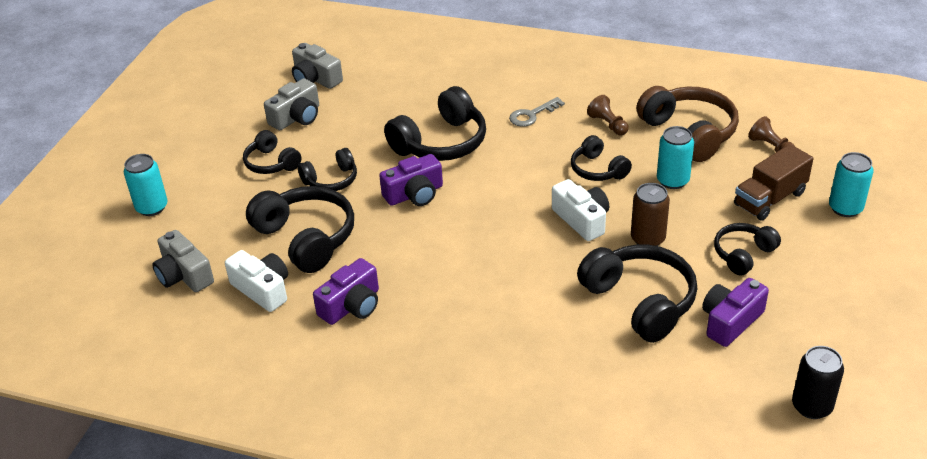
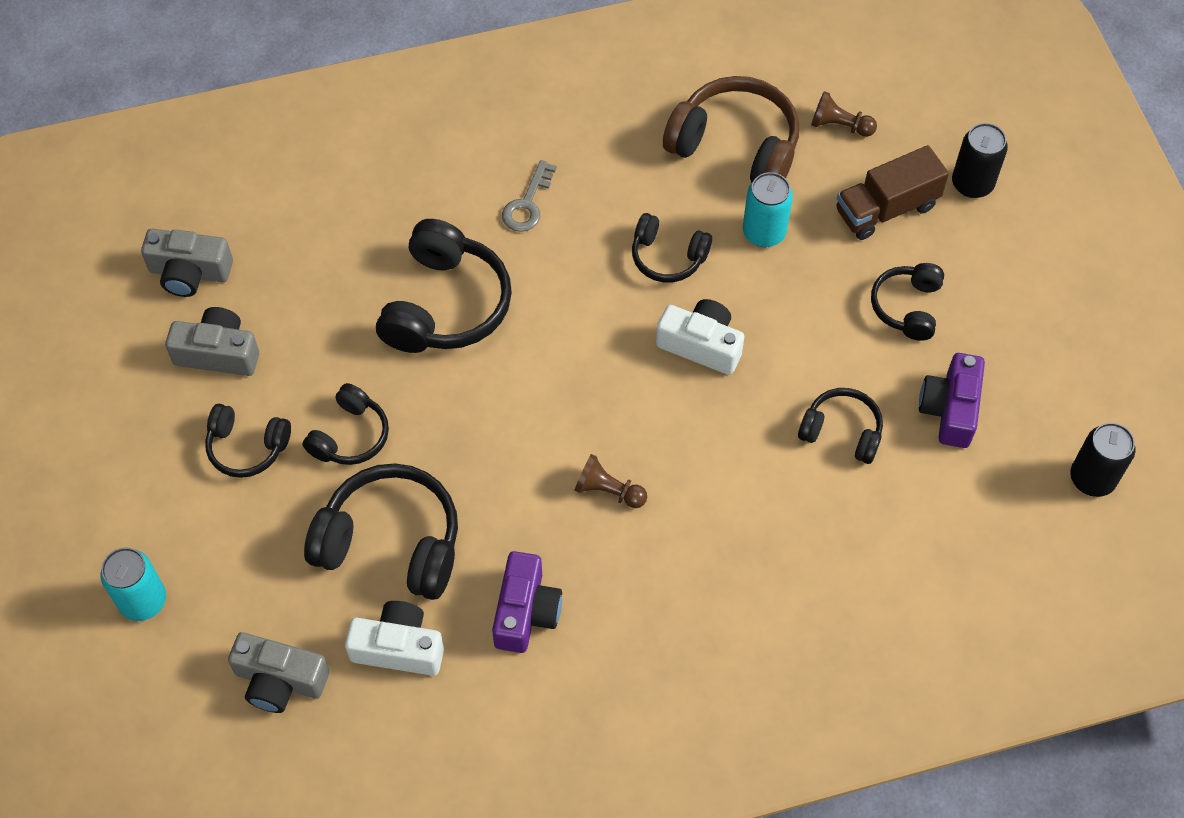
camera: 35 degrees left, 20 degrees up
grey camera [264,78,319,130] -> grey camera turned 90 degrees counterclockwise [165,307,259,376]
purple camera [379,154,443,206] -> none
black headphones [577,245,697,343] -> black headphones [798,388,883,464], size x0.58
brown pawn [587,95,629,135] -> brown pawn moved to [575,454,647,508]
brown can [631,183,670,246] -> none
brown truck [734,144,814,221] -> brown truck turned 45 degrees clockwise [837,145,949,240]
turquoise can [829,152,874,217] -> black can [952,123,1008,198]

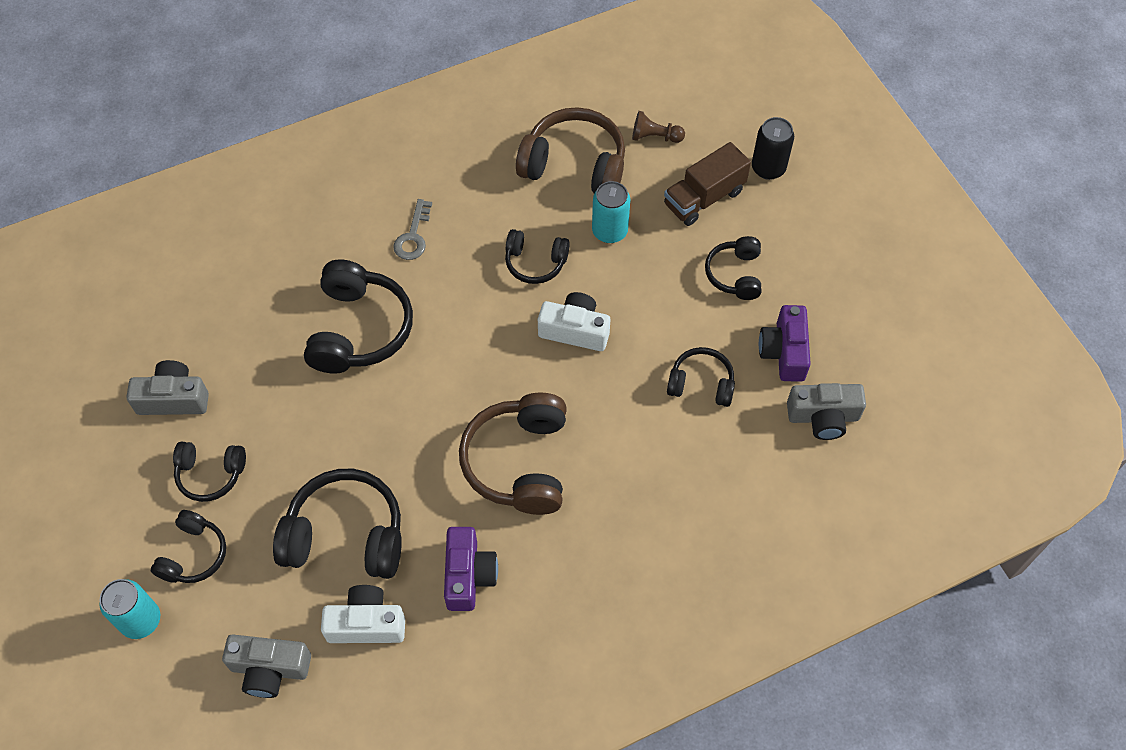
camera: 10 degrees left, 0 degrees up
grey camera [141,229,233,297] -> grey camera moved to [787,383,866,440]
black headphones [303,383,389,465] -> black headphones moved to [151,510,226,583]
brown pawn [575,454,647,508] -> brown headphones [459,393,567,515]
black can [1070,423,1135,497] -> none

